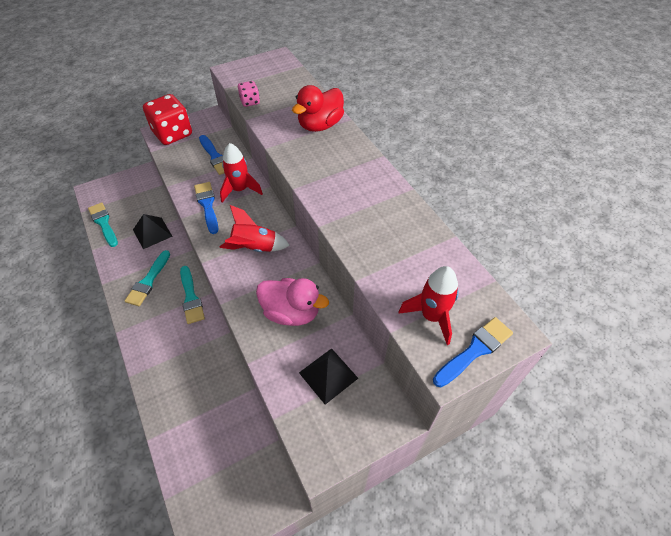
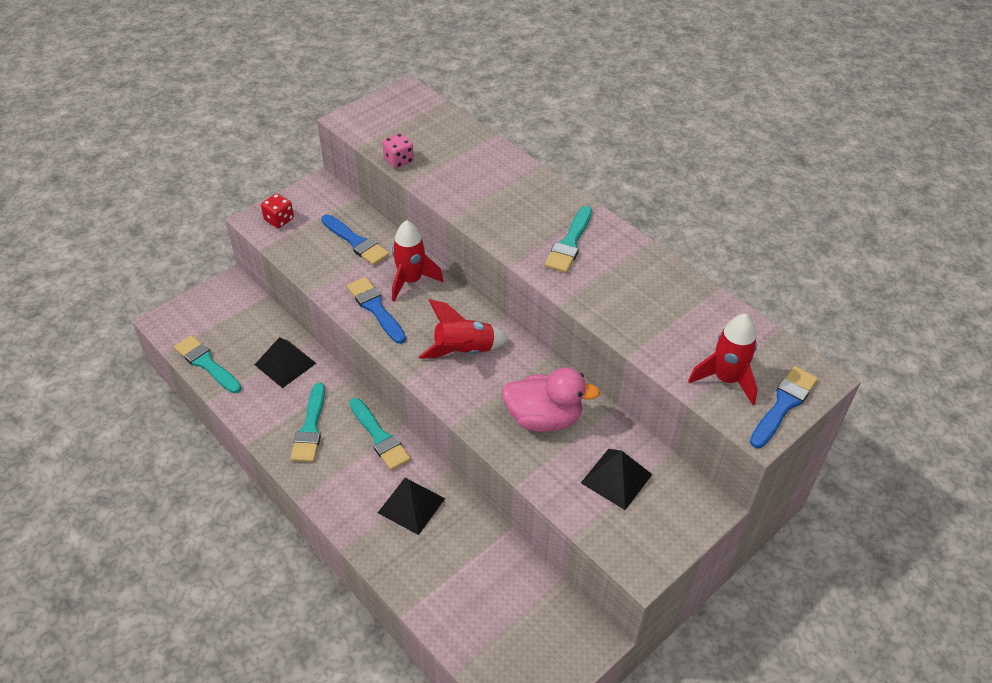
camera: 15 degrees left, 5 degrees down
red dice [143,94,192,145] -> red dice [261,193,294,228], size x0.49
red duck [292,85,344,132] -> none
none -> black pyramid [378,478,445,535]
none -> turquoise brush [545,206,592,273]

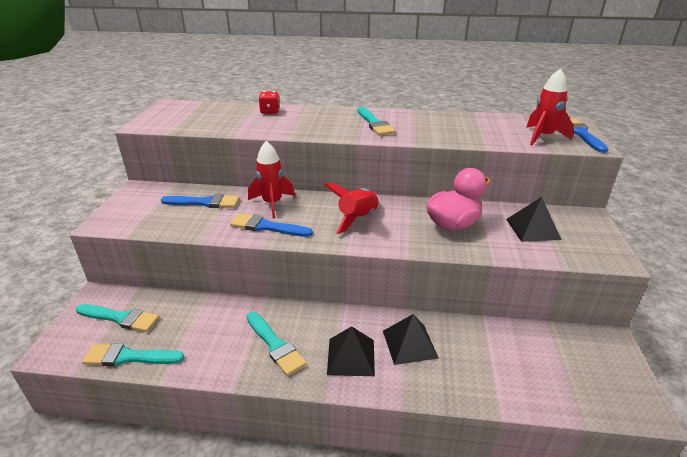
camera: 40 degrees left, 15 degrees down
black pyramid [255,337,316,388] -> black pyramid moved to [327,326,375,376]
red dice [261,193,294,228] -> red dice moved to [259,91,280,114]
turquoise brush [349,398,411,470] -> turquoise brush moved to [76,304,159,332]
pink dice [382,133,414,168] -> none

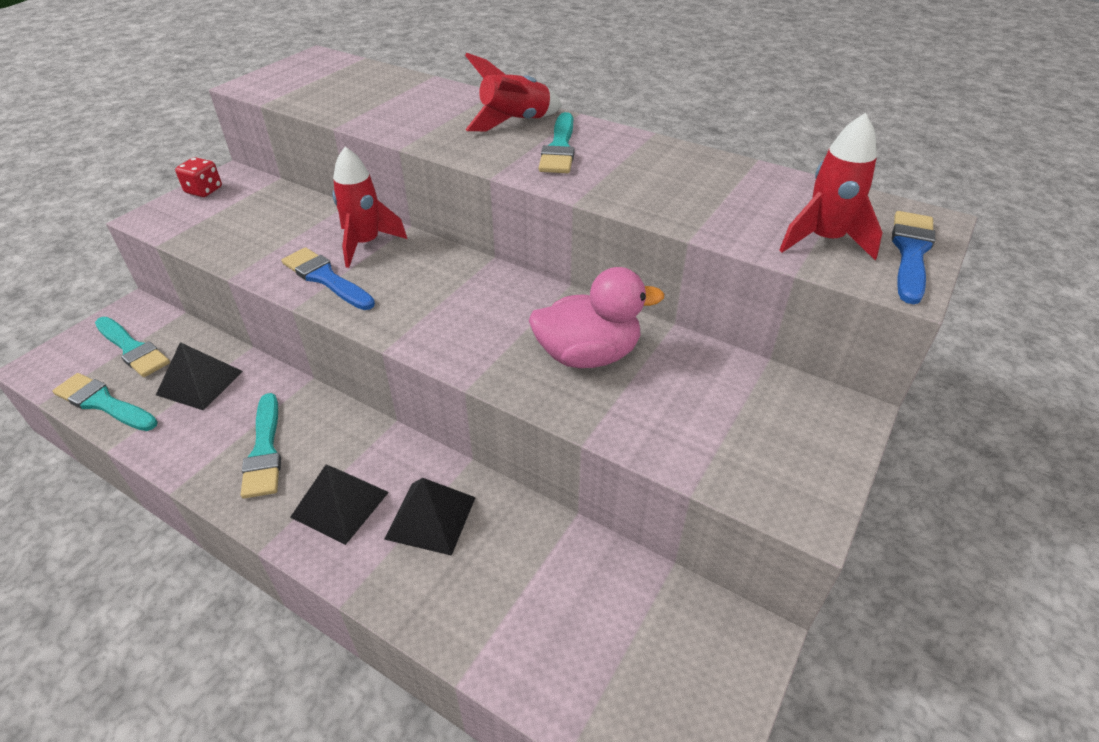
camera: 25 degrees right, 10 degrees up
blue brush [161,194,239,208] -> none
red dice [259,91,280,114] -> red dice moved to [175,157,222,197]
red rocket [323,183,379,235] -> red rocket moved to [465,53,562,131]
black pyramid [506,197,561,242] -> black pyramid moved to [156,342,243,411]

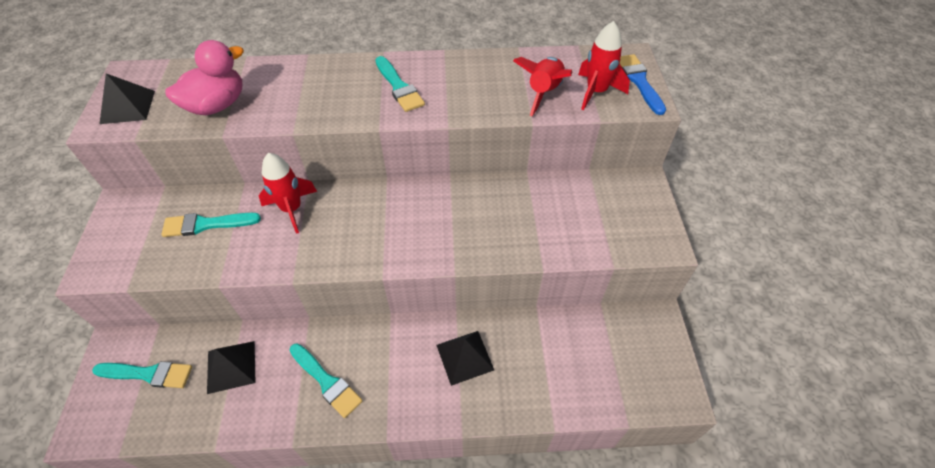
camera: 35 degrees left, 10 degrees up
turquoise brush [52,373,158,431] -> turquoise brush moved to [162,213,261,237]
red dice [175,157,222,197] -> none
blue brush [282,247,375,310] -> none
black pyramid [290,464,389,545] -> black pyramid moved to [99,73,155,124]
red rocket [465,53,562,131] -> red rocket moved to [513,57,572,116]
pink duck [529,267,664,368] -> pink duck moved to [165,40,244,115]

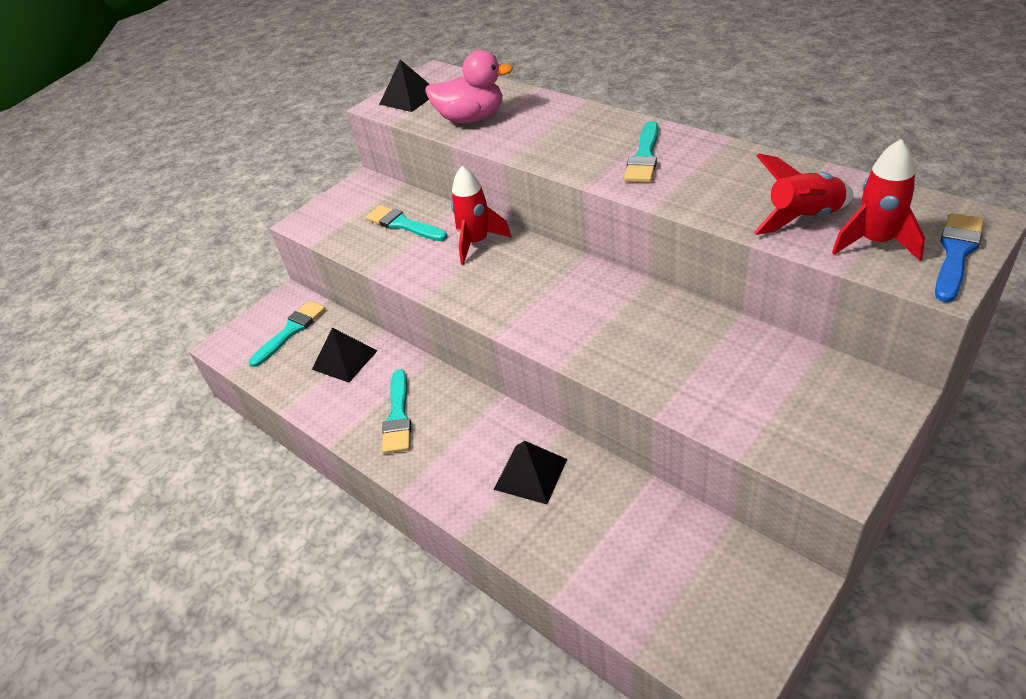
camera: 50 degrees right, 10 degrees down
turquoise brush [92,361,192,388] -> turquoise brush turned 105 degrees counterclockwise [249,301,326,367]

